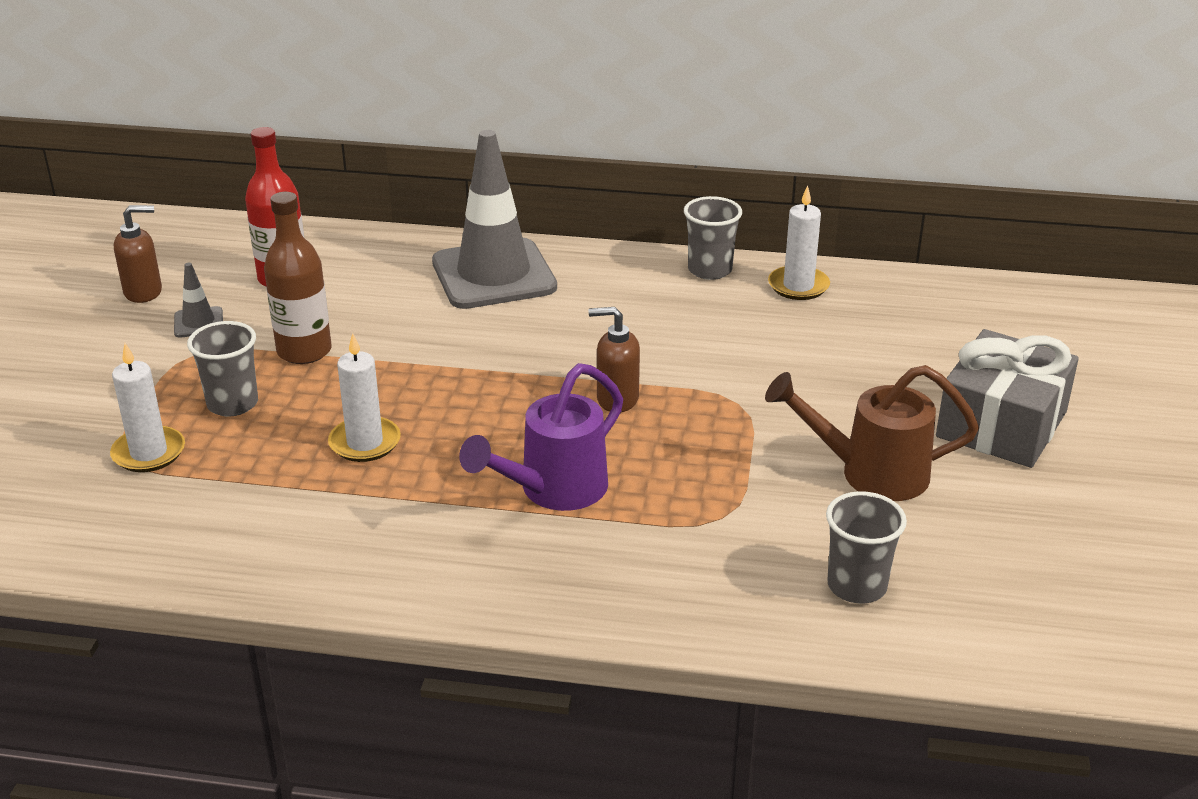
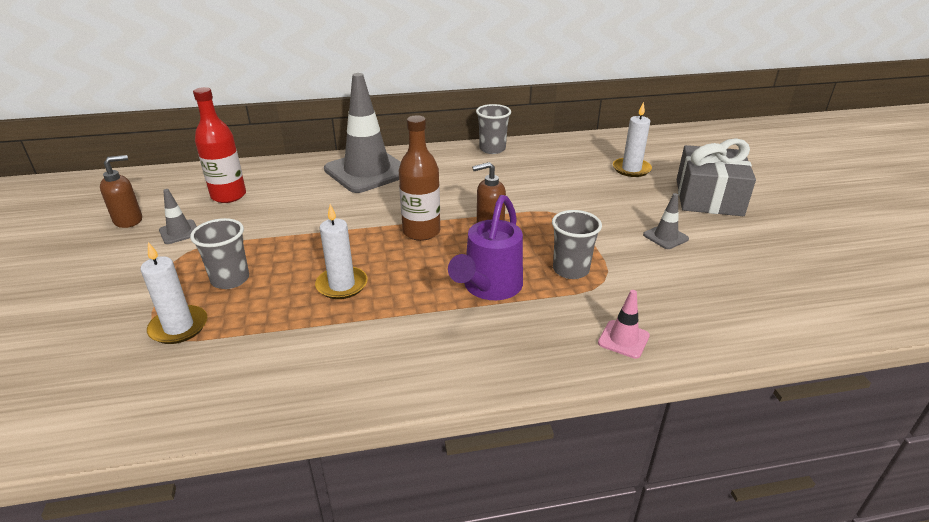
camera: 20 degrees left, 0 degrees up
brown bottle [264,192,332,364] -> brown bottle moved to [399,115,440,241]
brown watering can [765,365,979,501] -> grey traffic cone [643,193,689,249]
white candle [768,186,830,300] -> white candle moved to [613,102,652,177]
grey cup [826,491,907,604] -> grey cup moved to [552,210,602,279]
none -> pink traffic cone [598,290,650,359]

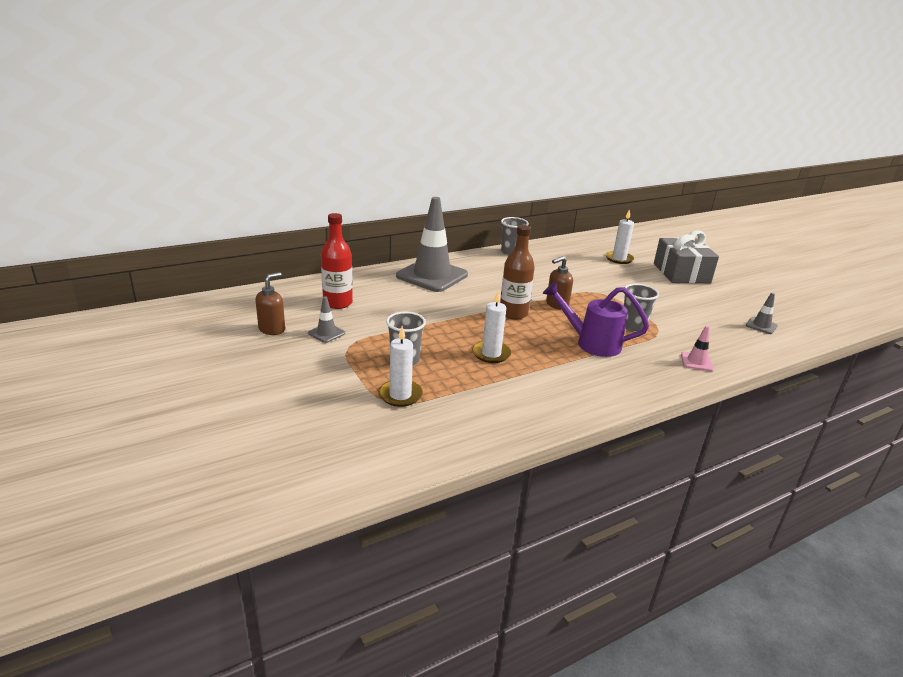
camera: 20 degrees left, 5 degrees down
purple watering can [448,195,523,300] -> purple watering can turned 105 degrees clockwise [543,281,649,357]
grey traffic cone [643,193,689,249] -> grey traffic cone moved to [746,293,778,334]

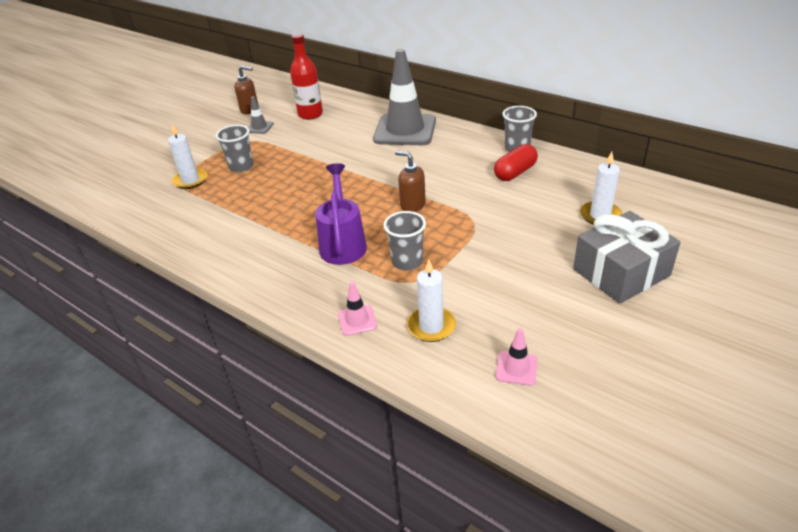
camera: 70 degrees right, 10 degrees up
white candle [472,291,511,363] -> white candle moved to [407,260,456,342]
brown bottle [500,225,535,320] -> none
grey traffic cone [746,293,778,334] -> pink traffic cone [496,328,537,386]
none -> red capsule [494,144,538,181]

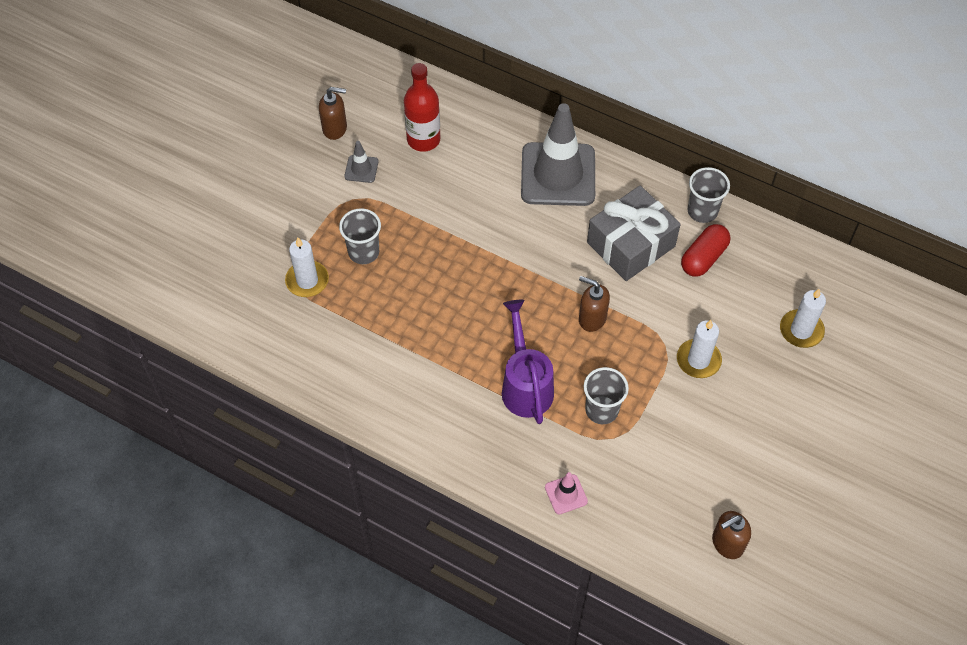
camera: 10 degrees left, 20 degrees up
white candle [407,260,456,342] -> white candle moved to [677,320,722,378]
pink traffic cone [496,328,537,386] -> brown soap dispenser [712,511,751,559]
grey gift [573,211,681,304] -> grey gift moved to [587,186,681,281]

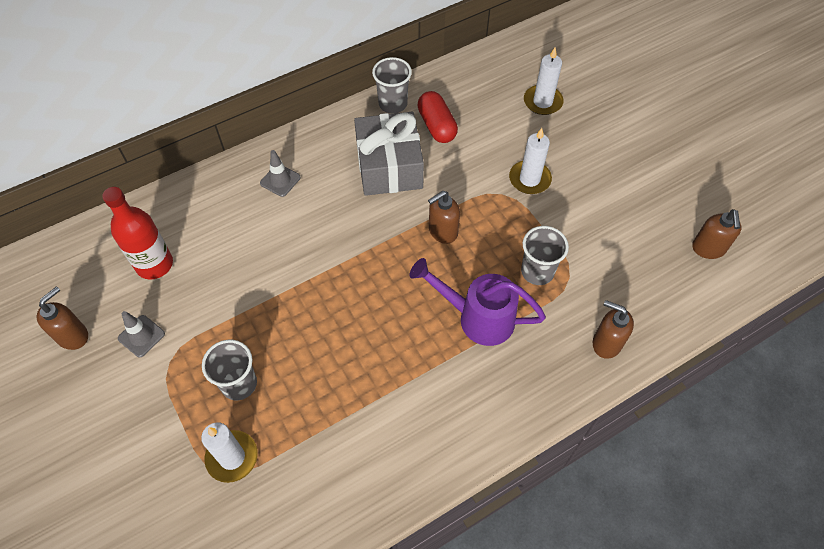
camera: 60 degrees left, 0 degrees up
grey traffic cone [521,103,595,206] -> grey traffic cone [260,150,301,197], size x0.42
pink traffic cone [545,472,588,515] -> brown soap dispenser [593,300,634,359]

